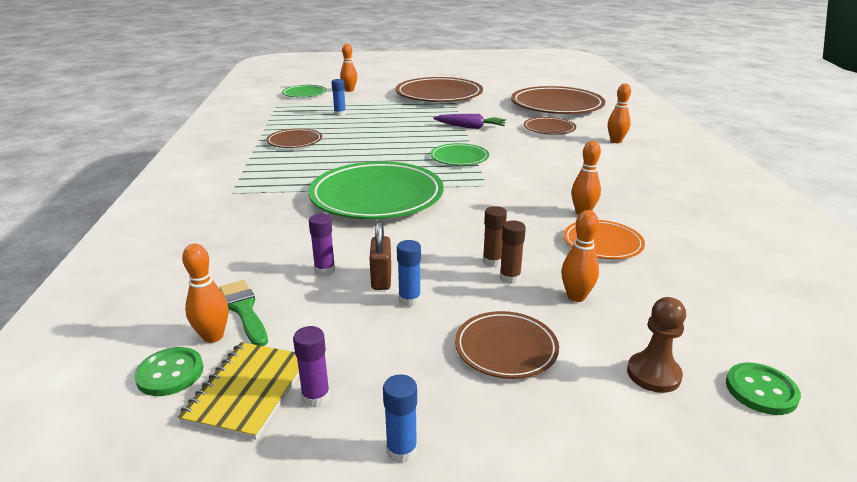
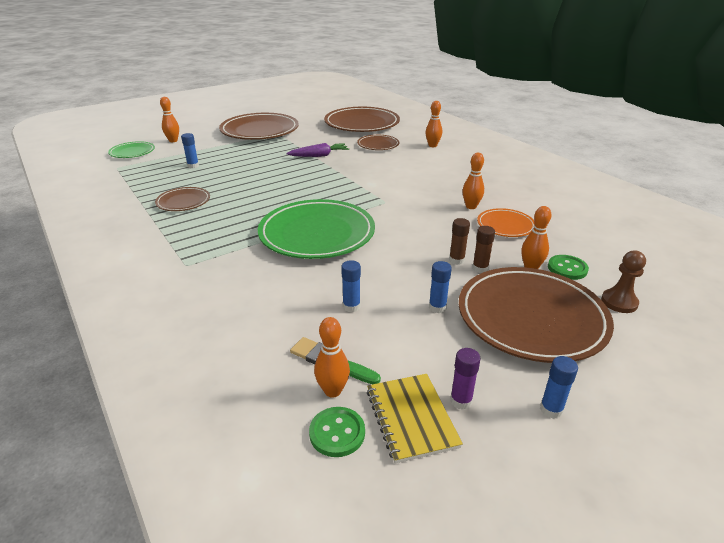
camera: 30 degrees left, 5 degrees up
purple glue stick [309,214,335,276] -> blue glue stick [341,260,361,312]
brown padlock [369,221,391,290] -> none
green plate [430,143,489,166] -> none
brown plate [455,311,559,379] -> brown plate [459,267,614,363], size x1.97
green button [726,363,801,415] -> green button moved to [548,255,589,280]

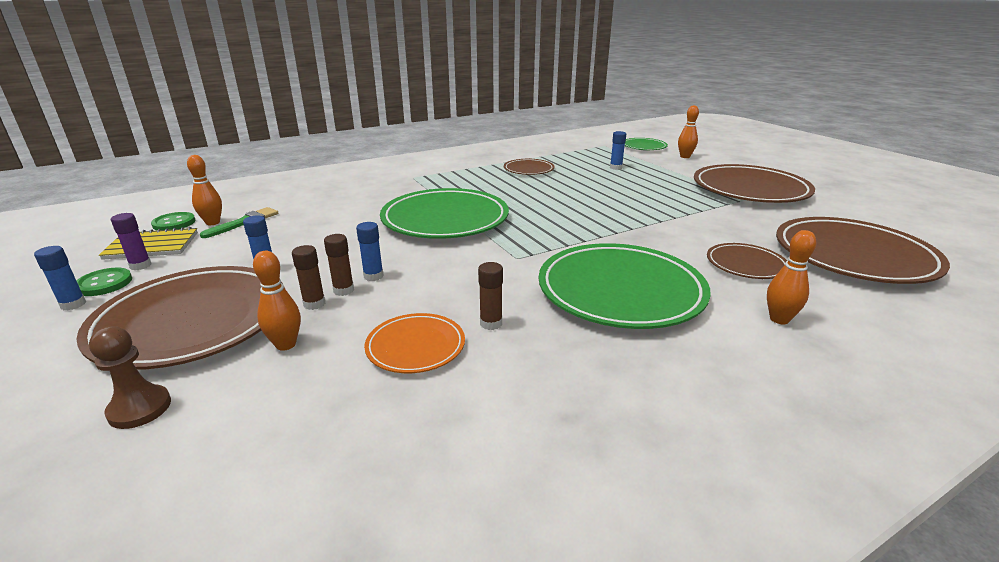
camera: 95 degrees right, 5 degrees down
purple carrot [286,143,349,157] -> none
blue glue stick [341,260,361,312] -> blue glue stick moved to [356,222,384,281]
orange bowling pin [462,153,484,209] -> brown glue stick [478,262,503,330]
green button [548,255,589,280] -> green button moved to [76,268,132,296]
none -> green plate [539,243,711,329]

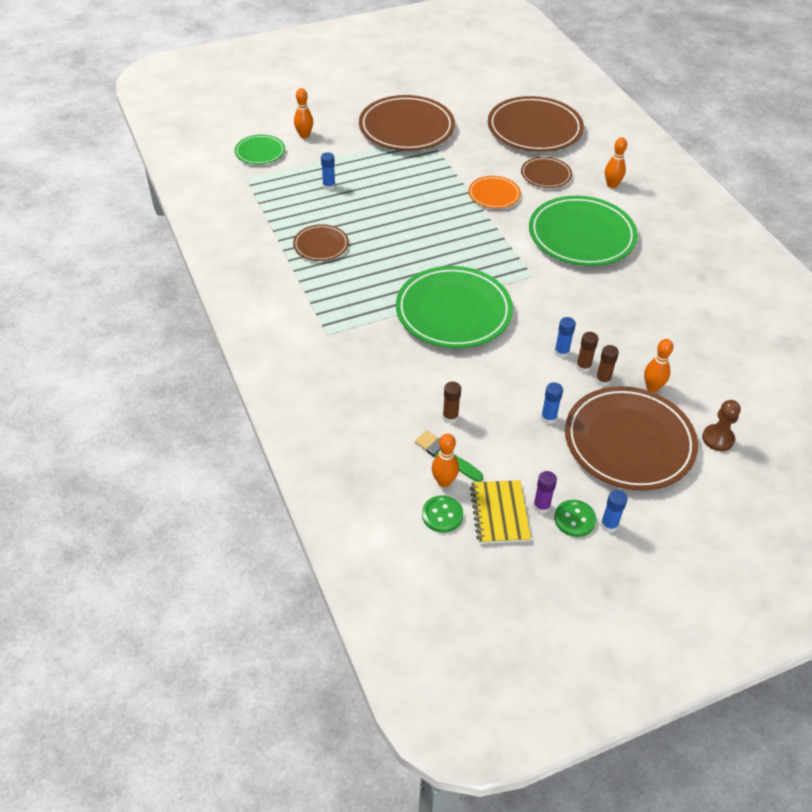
camera: 85 degrees left, 20 degrees up
orange plate [364,313,465,373] -> orange plate moved to [468,176,521,209]
brown glue stick [478,262,503,330] -> brown glue stick moved to [443,382,461,423]

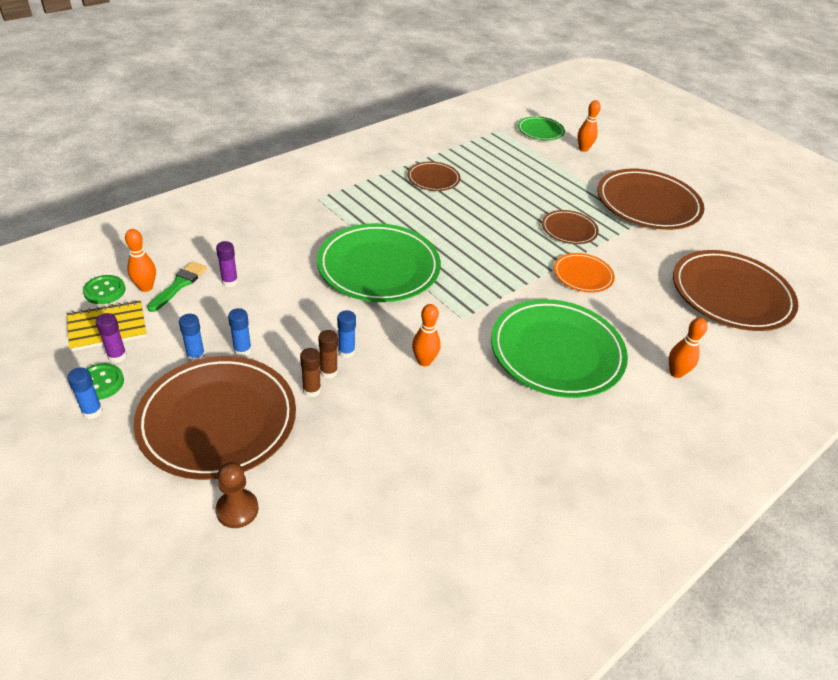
camera: 70 degrees right, 5 degrees down
blue glue stick [321,152,335,190] -> blue glue stick moved to [179,314,205,362]
brown glue stick [443,382,461,423] -> purple glue stick [216,241,238,287]
brown plate [521,157,572,188] -> brown plate moved to [542,210,599,244]
orange bowling pin [644,339,673,392] -> orange bowling pin moved to [412,304,441,366]

